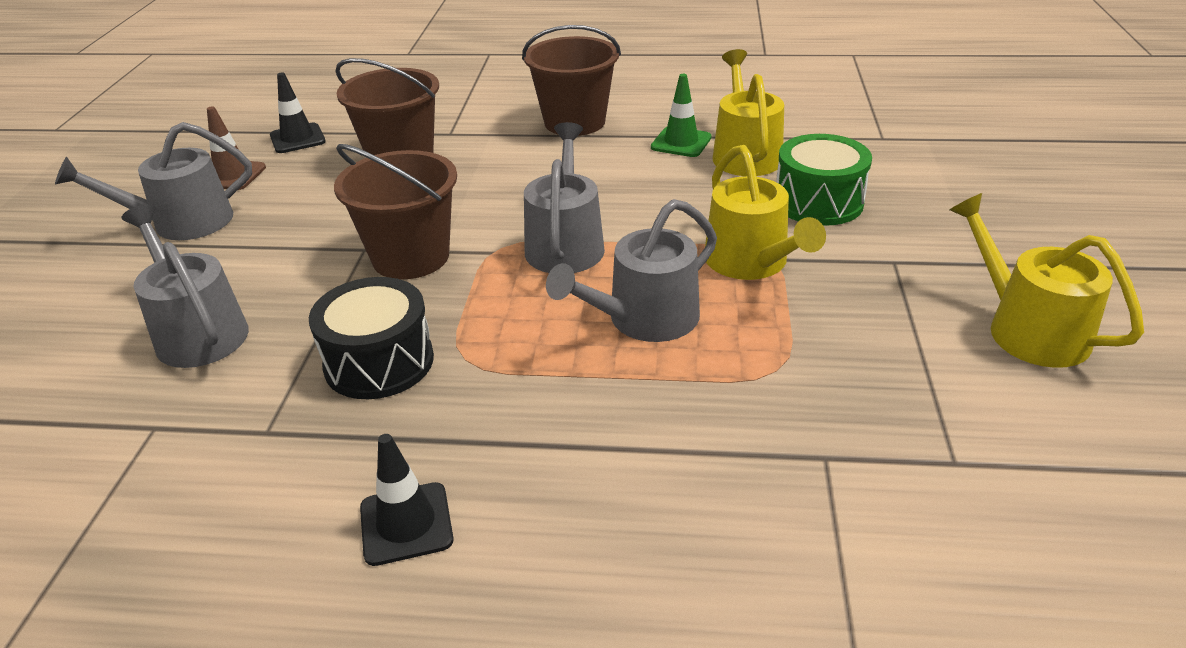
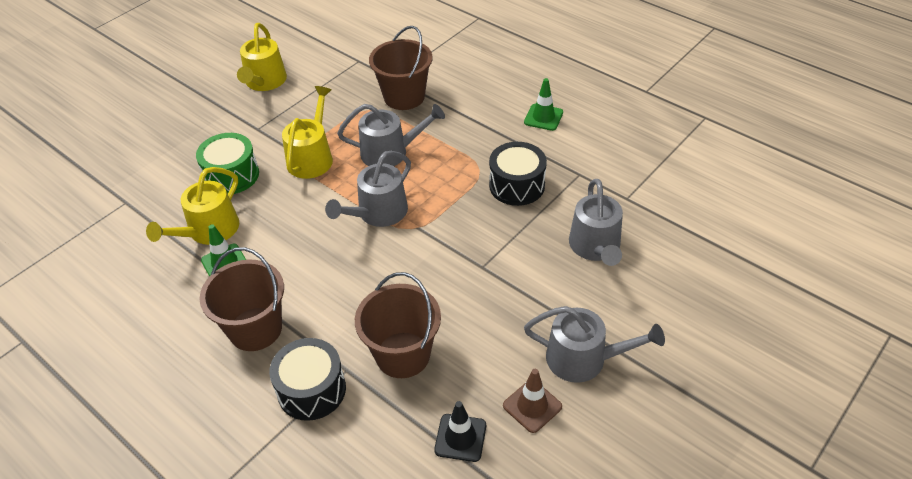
camera: 145 degrees left, 10 degrees up
brown bucket [334,144,457,279] -> brown bucket moved to [369,26,432,110]
black traffic cone [360,434,454,566] -> green traffic cone [524,78,563,131]
none -> black drum [269,338,346,421]

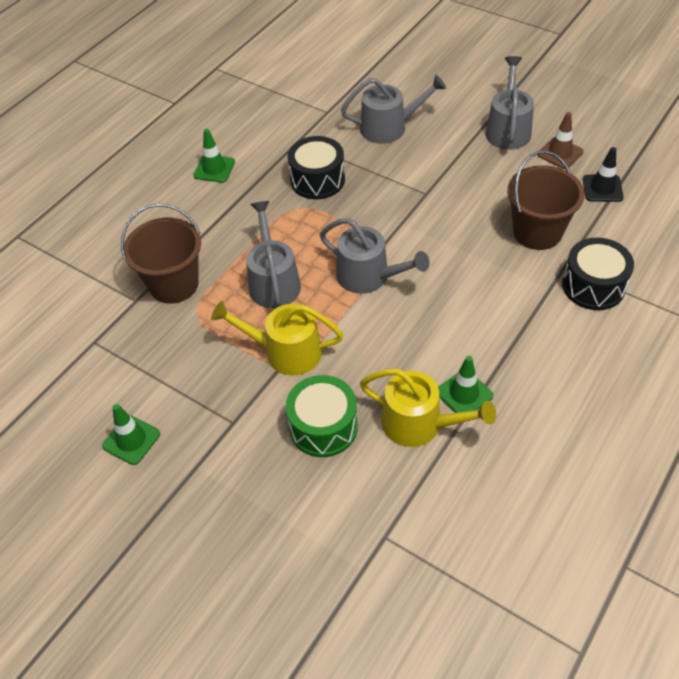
camera: 95 degrees left, 5 degrees up
brown bucket [200,247,284,351] -> none
yellow watering can [237,23,287,91] -> green traffic cone [102,404,160,465]

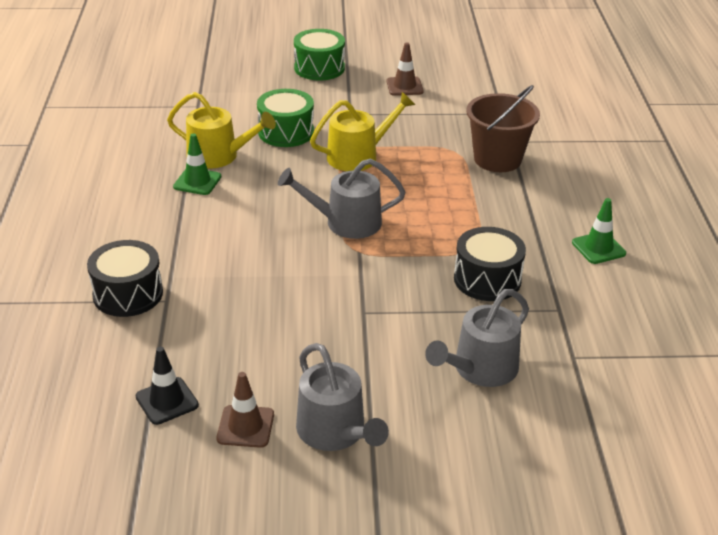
camera: 140 degrees right, 15 degrees down
green traffic cone [102,404,160,465] -> brown traffic cone [386,42,424,96]
grey watering can [246,201,301,308] -> none
yellow watering can [360,369,496,447] -> yellow watering can turned 150 degrees counterclockwise [167,92,276,168]
brown bucket [507,151,585,250] -> none
none -> green drum [294,29,345,80]

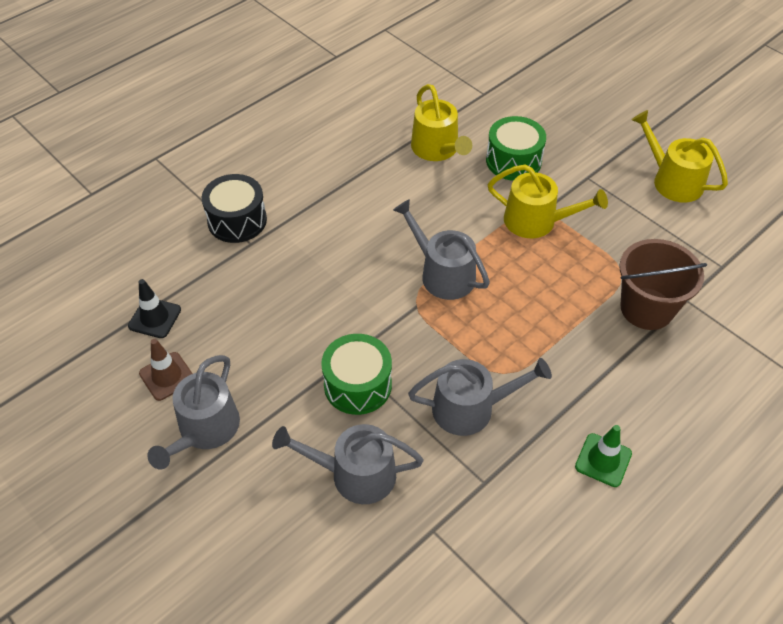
camera: 50 degrees right, 15 degrees up
green traffic cone [173,133,221,195] -> none
green drum [294,29,345,80] -> green drum moved to [321,334,392,415]
brown traffic cone [386,42,424,96] -> yellow watering can [632,110,728,202]
black drum [454,227,526,301] -> grey watering can [408,358,552,436]

